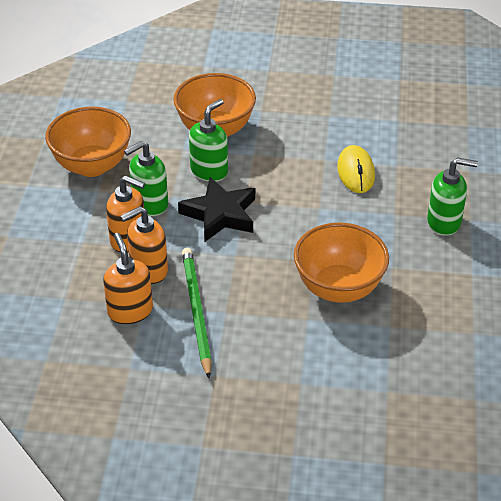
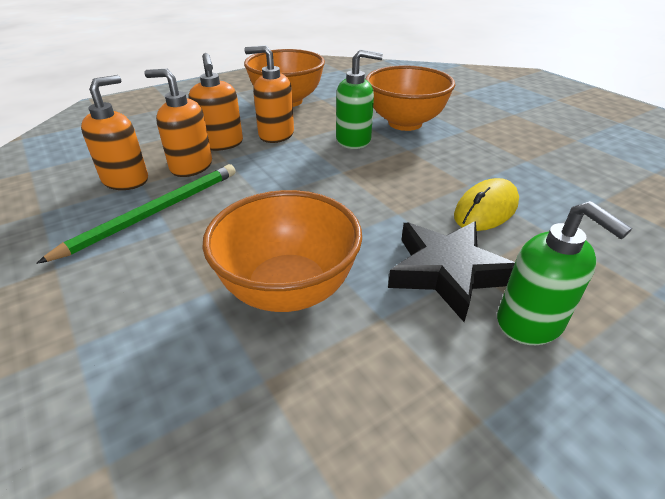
camera: 50 degrees right, 5 degrees down
green soap dispenser [124,140,168,216] -> orange soap dispenser [245,45,294,143]
black star [178,177,255,242] -> black star moved to [388,221,515,322]

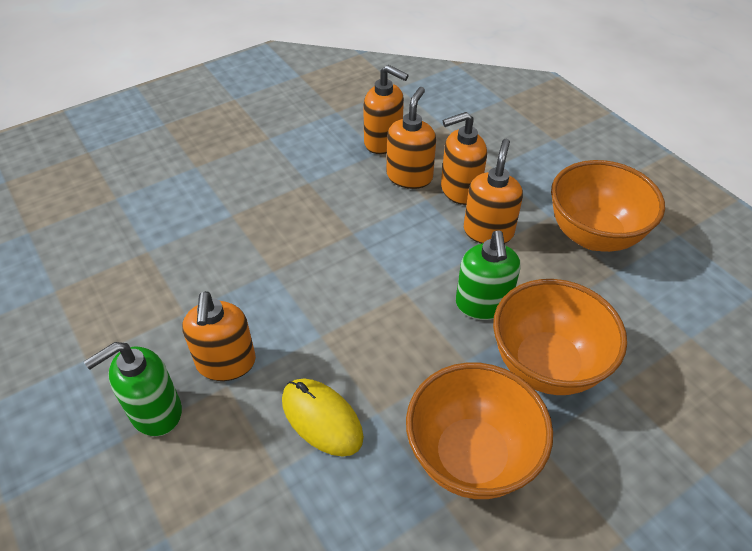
camera: 90 degrees right, 10 degrees up
green pencil [36,164,236,264] -> none
orange bowl [202,190,362,312] -> orange bowl moved to [406,362,553,499]
black star [388,221,515,322] -> orange soap dispenser [182,291,256,381]

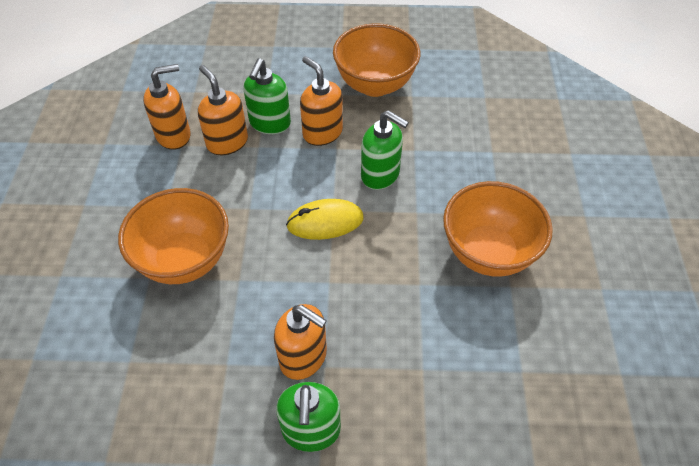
camera: 55 degrees left, 5 degrees up
yellow mouse [282,379,364,457] -> yellow mouse moved to [286,199,364,240]
orange soap dispenser [441,112,487,205] -> green soap dispenser [243,58,291,134]
orange bowl [493,279,627,395] -> orange bowl moved to [118,188,229,284]

